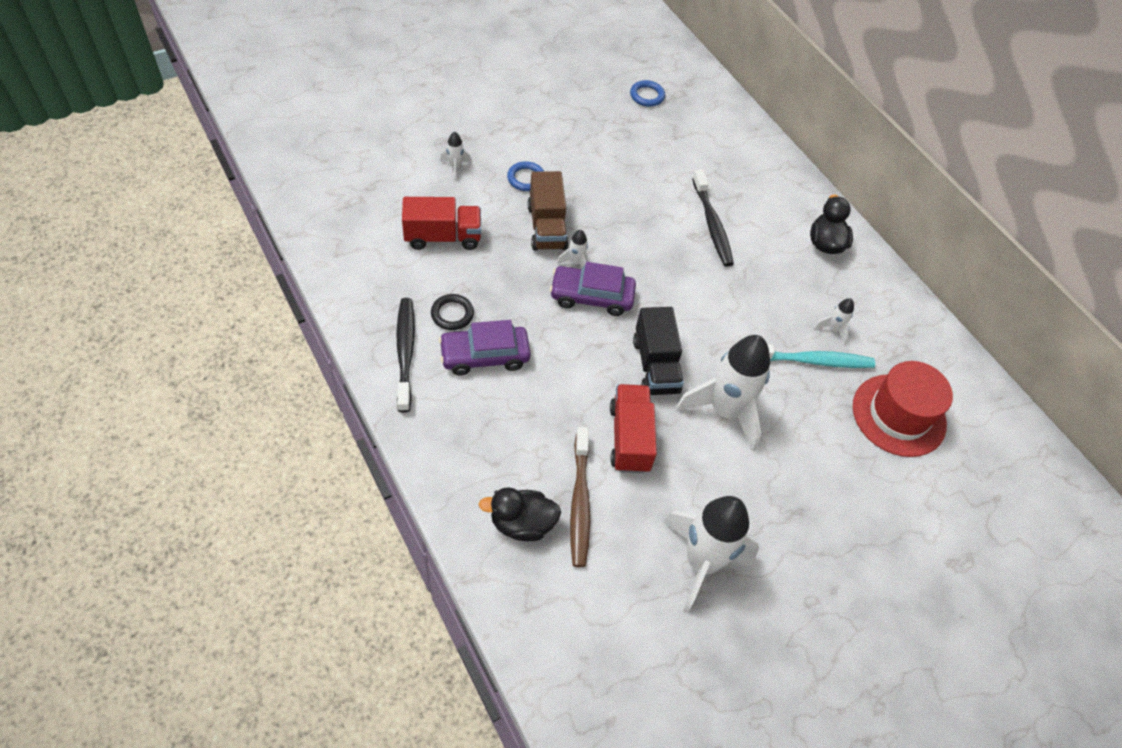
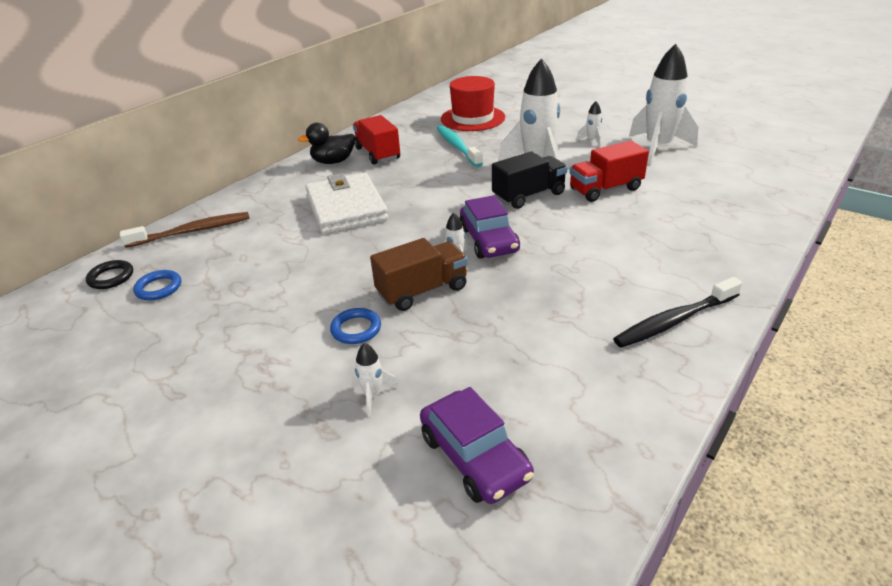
camera: 105 degrees left, 20 degrees down
red truck [402,197,481,250] -> red truck moved to [353,115,400,165]
black ring [431,294,474,330] -> black ring moved to [86,260,133,289]
purple car [439,320,531,375] -> purple car moved to [420,387,534,504]
black duck [479,487,561,541] -> none
brown toothbrush [570,427,590,567] -> brown toothbrush moved to [120,212,250,248]
black toothbrush [692,169,734,267] -> white wallet [305,173,388,234]
white rocket [814,298,854,345] -> white rocket moved to [576,101,602,146]

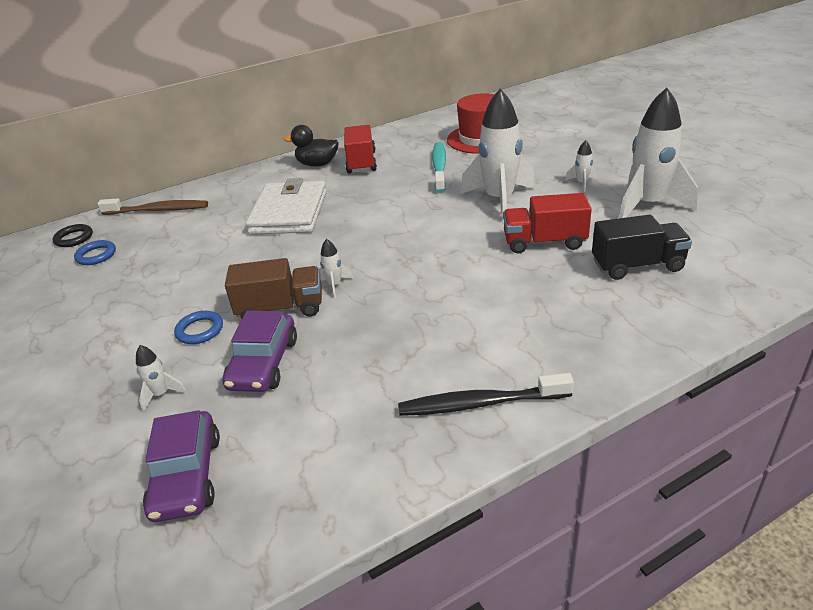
camera: 25 degrees right, 0 degrees up
purple car [460,195,520,259] -> purple car moved to [222,311,297,392]
black truck [492,151,567,209] -> black truck moved to [592,215,692,280]

